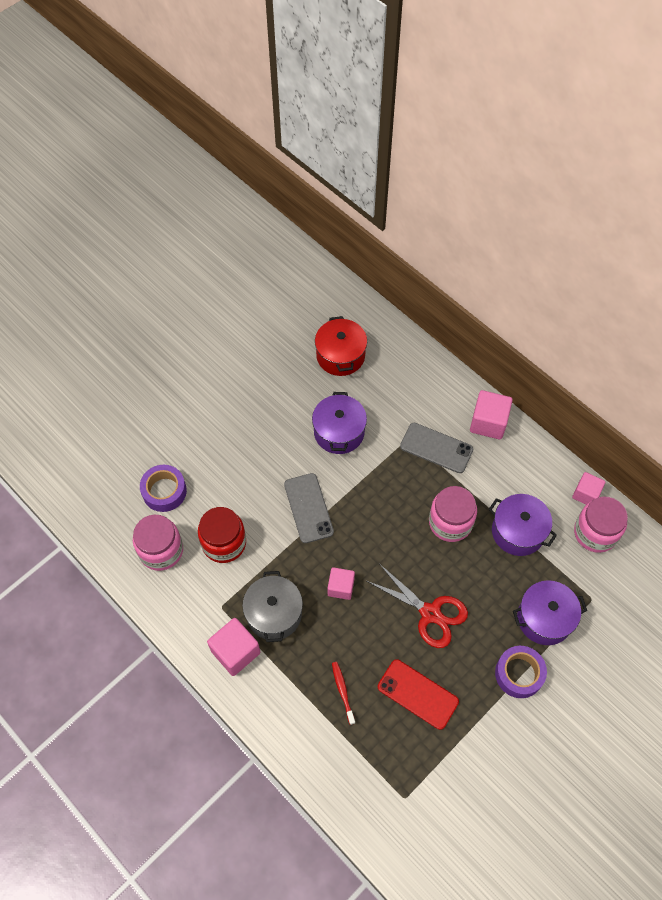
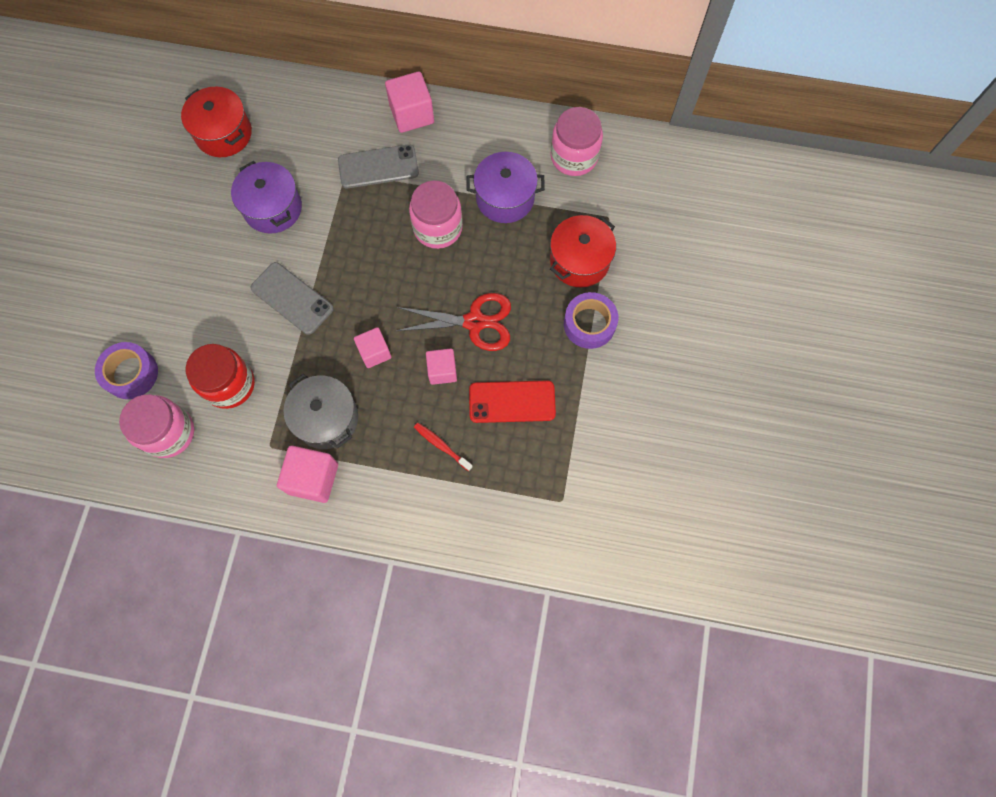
camera: 35 degrees left, 10 degrees up
purple pot [513,580,587,645] -> red pot [550,215,616,287]
pink cube [572,472,605,504] -> pink cube moved to [426,349,457,385]

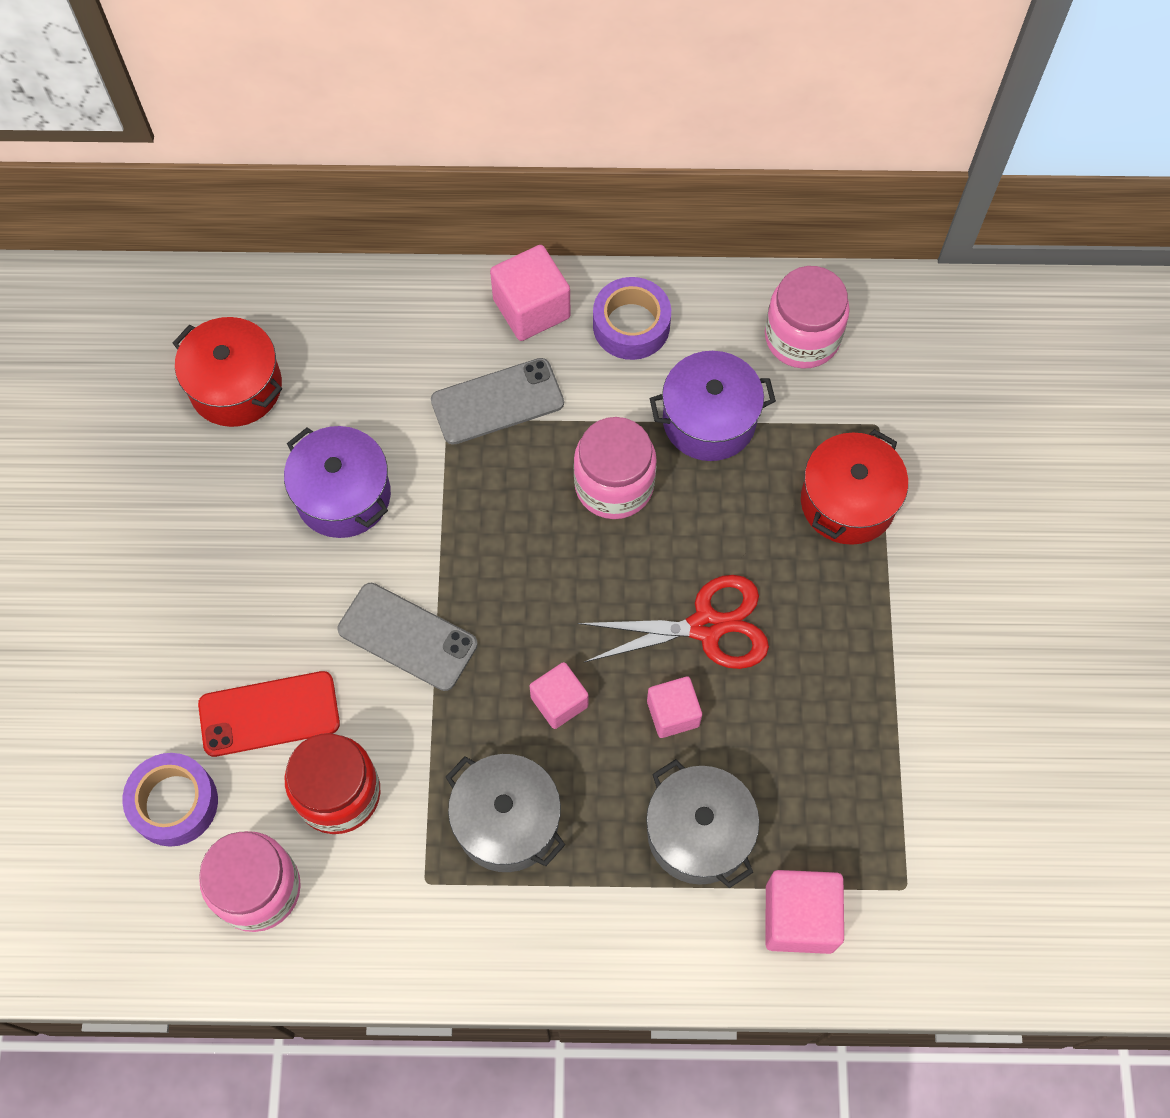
camera: 10 degrees left, 5 degrees down
pink cube [277,446,338,503] -> pink cube moved to [765,870,844,954]
red toothbrush [414,423,473,471] -> grey pot [646,759,759,888]
red phone [469,380,556,423] -> red phone moved to [198,671,340,757]
purple tape [564,292,618,349] -> purple tape moved to [593,277,671,360]

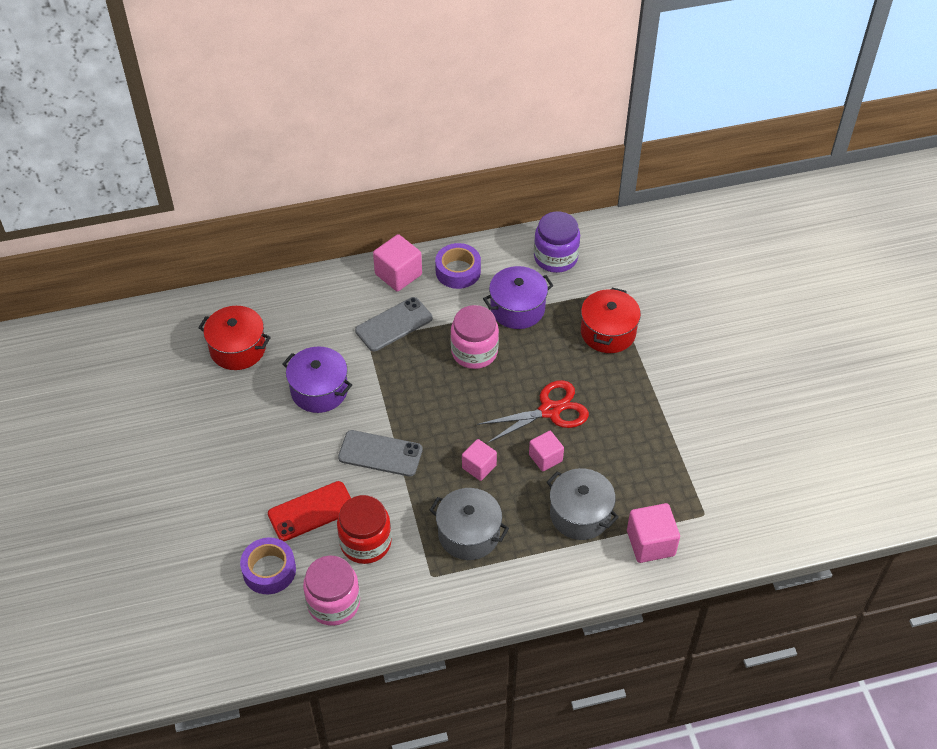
camera: 15 degrees left, 15 degrees down
pink jar [765,266,850,369] -> purple jar [534,212,580,273]

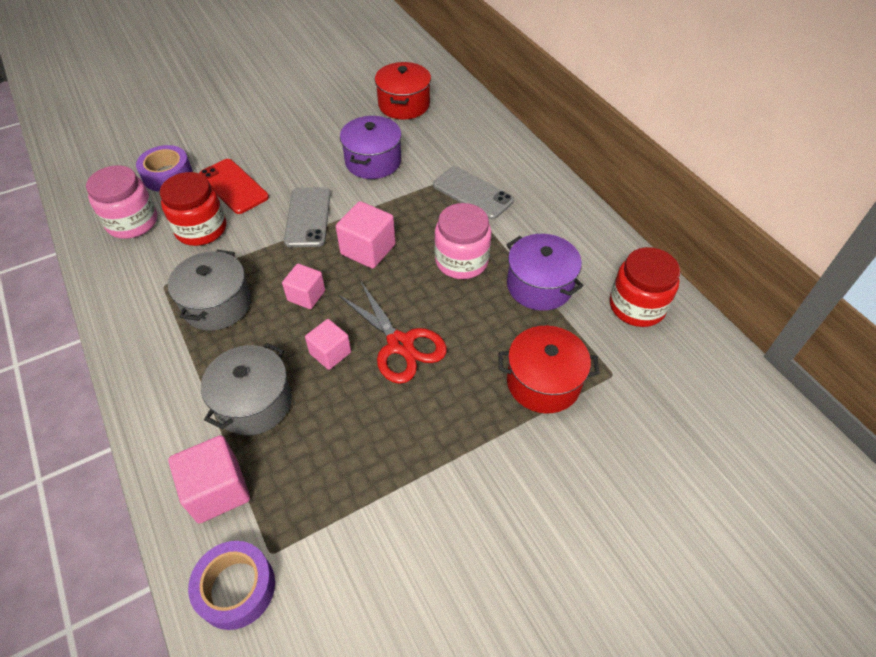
camera: 75 degrees right, 0 degrees up
pink cube [373,234,422,292] -> pink cube moved to [336,201,396,269]
purple tape [435,243,481,289] -> purple tape moved to [188,541,275,630]
purple jar [534,212,580,273] -> red jar [610,247,680,327]

